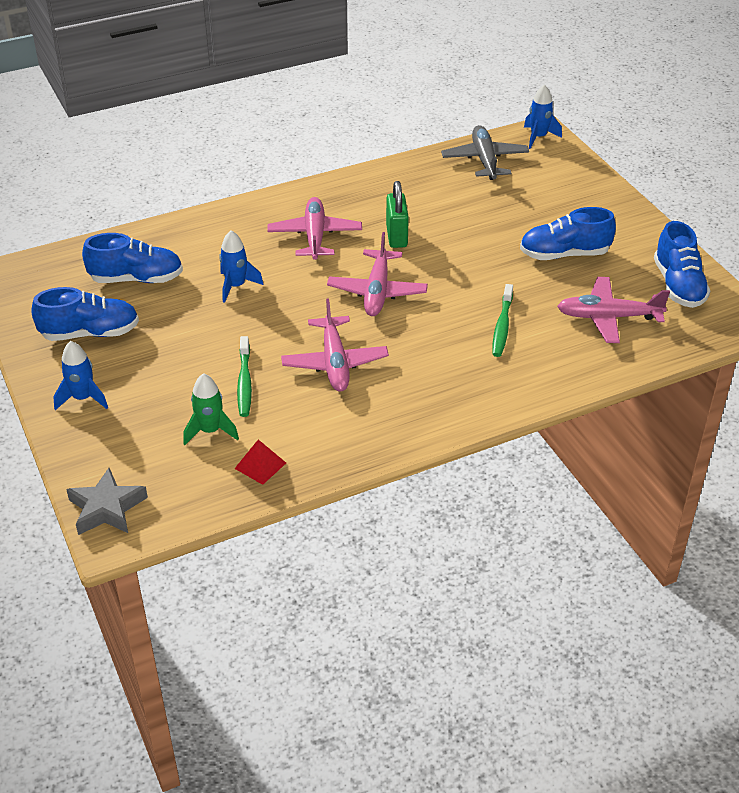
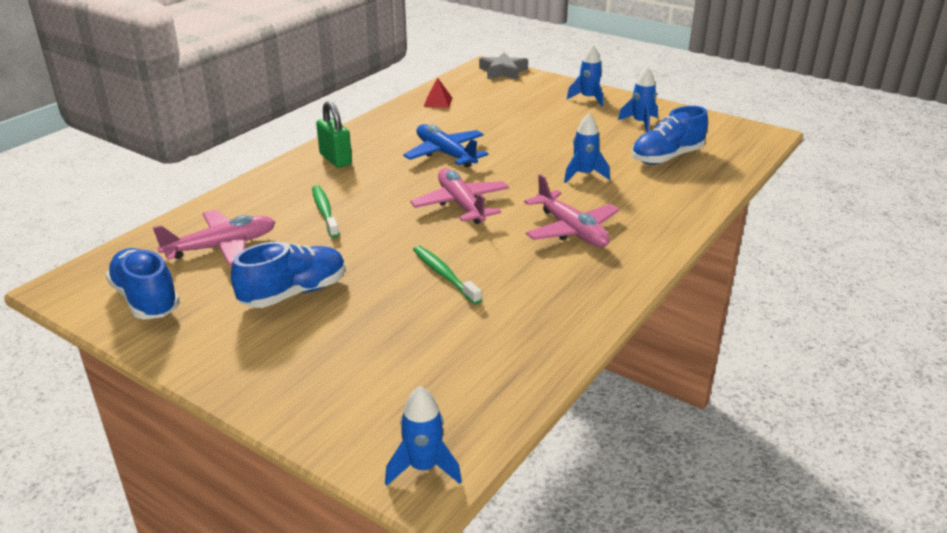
camera: 150 degrees right, 10 degrees down
blue shoe [31,287,139,341] -> blue rocket [618,67,658,133]
green rocket [183,373,239,445] -> none
green toothbrush [237,336,252,417] -> green toothbrush moved to [413,246,482,304]
pink plane [281,298,389,392] -> blue plane [403,124,489,168]
green padlock [386,181,409,248] -> green padlock moved to [316,101,352,168]
grey plane [441,125,529,180] -> none

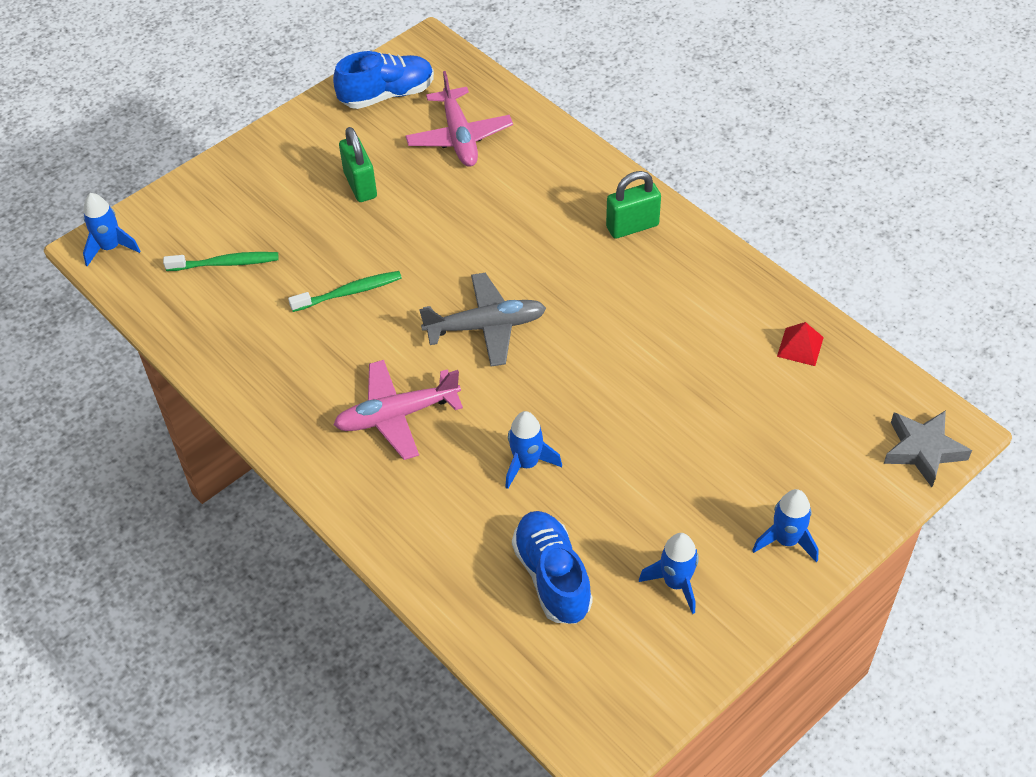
camera: 105 degrees right, 20 degrees up
blue shoe [231,242,346,308] -> green padlock [339,127,377,202]
green toothbrush [312,185,339,238] -> green toothbrush moved to [163,252,279,271]
blue plane [403,124,489,168] -> none
pink plane [410,168,509,224] -> grey plane [419,273,546,367]

